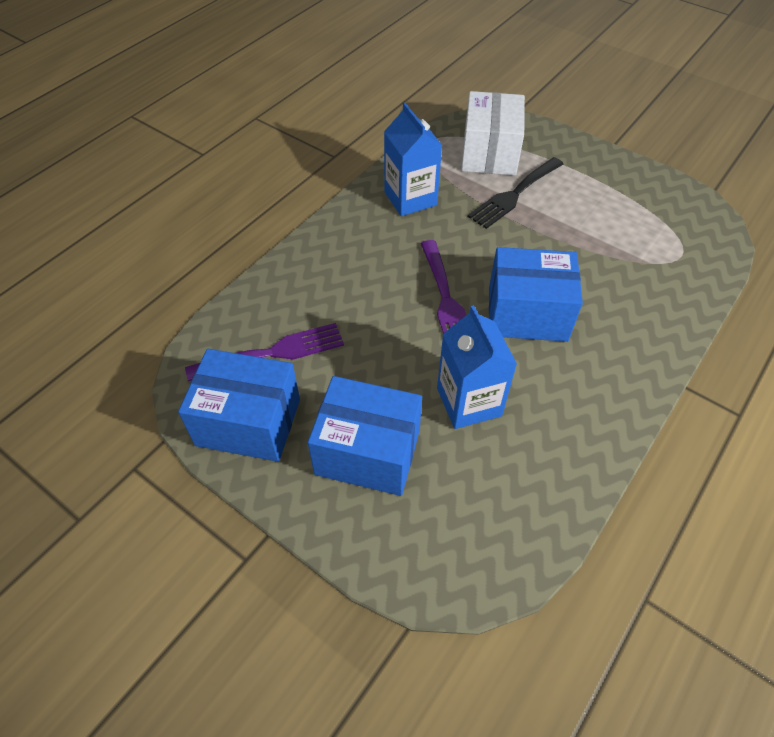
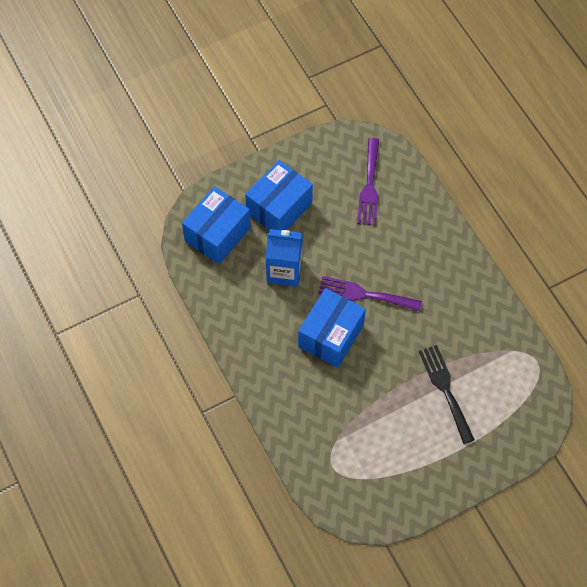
camera: 115 degrees right, 10 degrees up
blue box [178,349,300,462] -> blue box moved to [182,186,251,264]
blue carton [384,103,443,216] -> none
white box [461,91,525,175] -> none

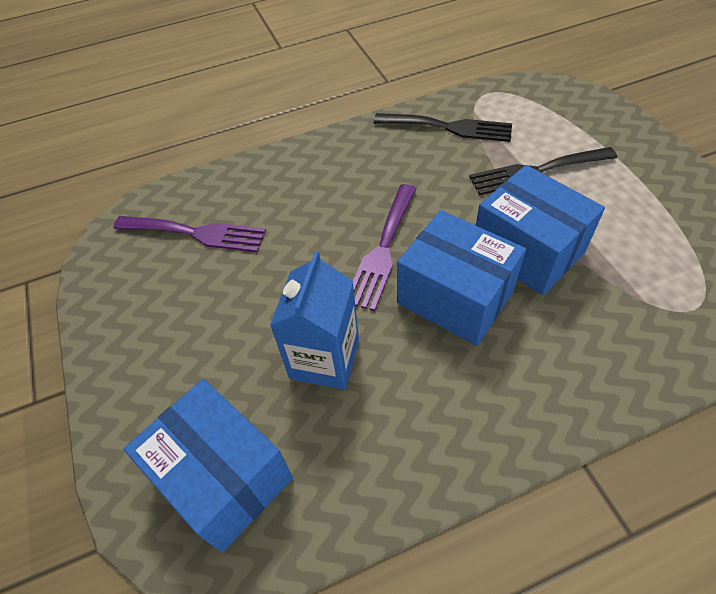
camera: 80 degrees left, 10 degrees down
blue box [245,160,313,230] -> blue box moved to [476,165,605,295]
none -> black fork [374,113,512,142]

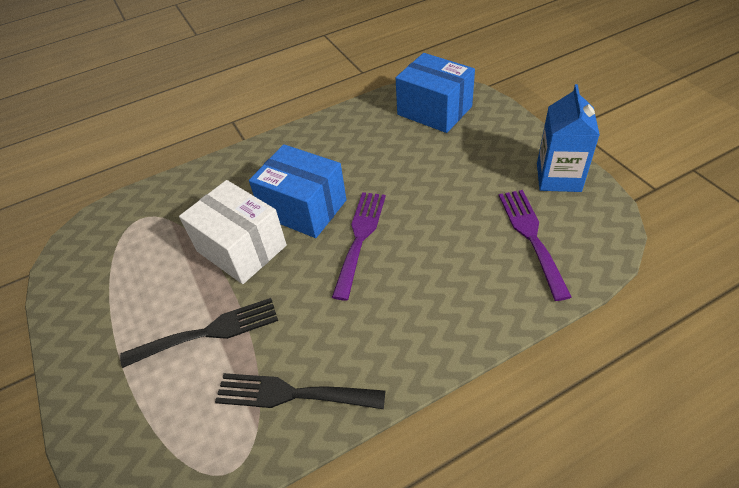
camera: 175 degrees right, 5 degrees down
purple fork [113,216,266,252] -> purple fork turned 75 degrees clockwise [499,190,572,301]
blue carton [270,251,359,390] -> blue carton moved to [537,84,600,192]
blue box [476,165,605,295] -> white box [179,180,287,284]

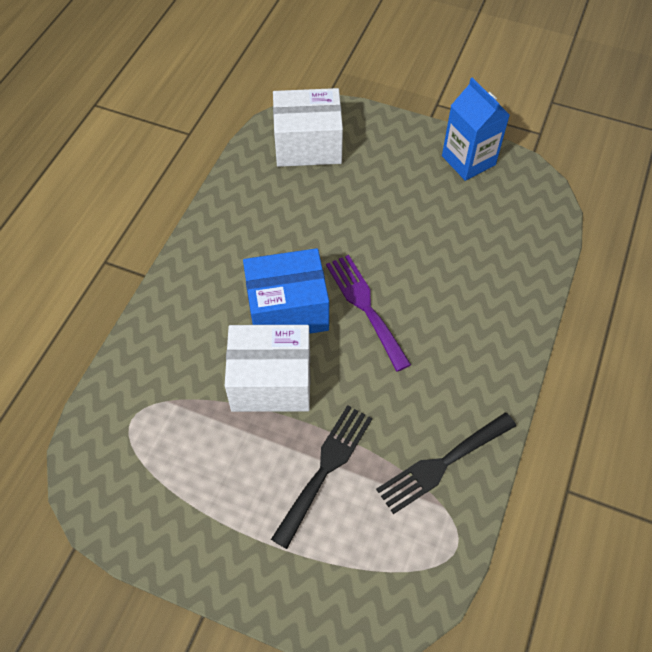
camera: 45 degrees left, 10 degrees up
blue box [396,53,475,133] -> white box [273,88,343,167]
purple fork [499,190,572,301] -> none

